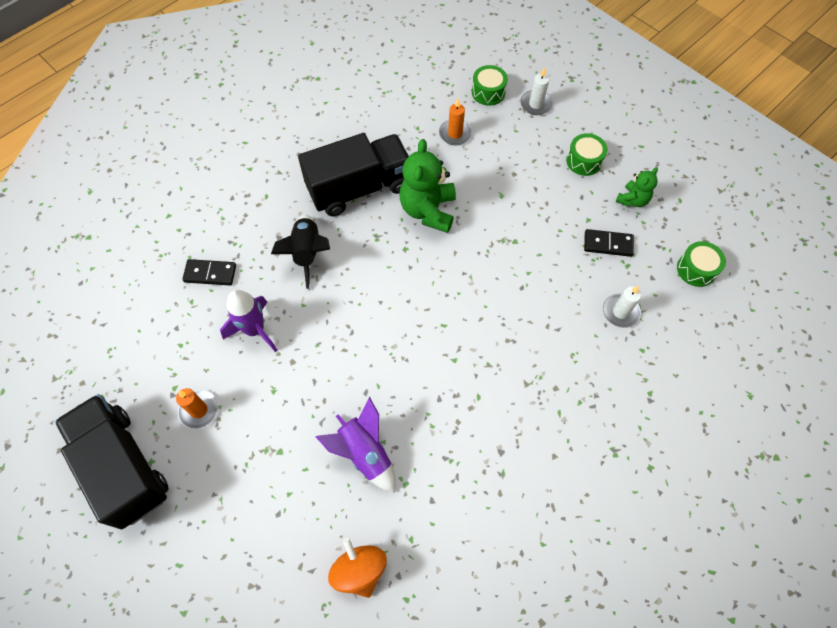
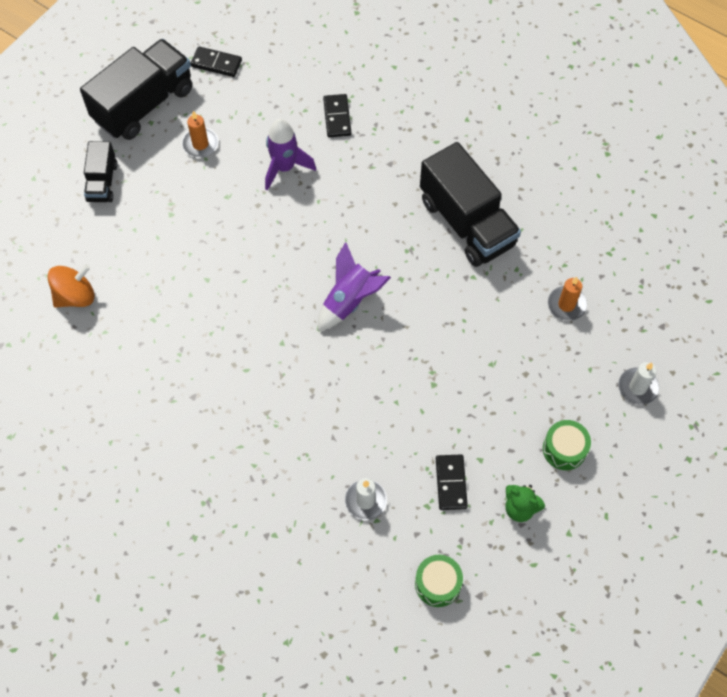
camera: 80 degrees right, 0 degrees up
black rocket [271,215,330,289] -> none
purple rocket [315,397,396,493] -> purple rocket moved to [318,242,391,331]
green teddy bear [400,139,456,233] -> none
green drum [472,65,508,106] -> none
none -> black truck [84,141,117,202]
none -> black domino [190,46,242,77]

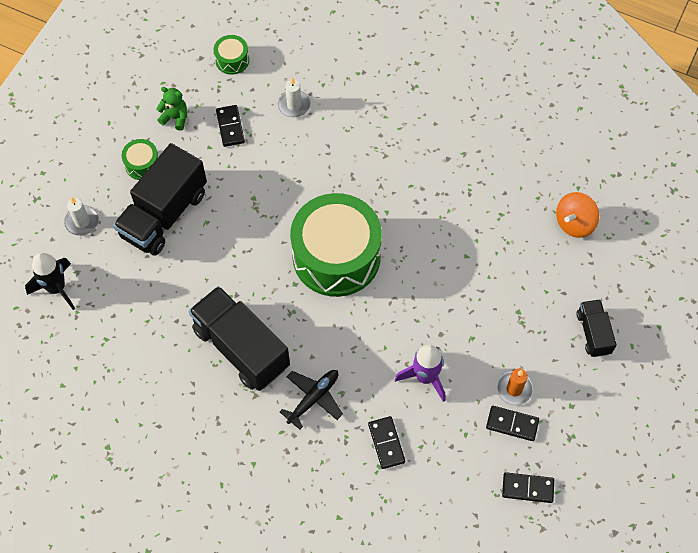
camera: 170 degrees right, 0 degrees up
black truck [80,39,193,140] -> black truck moved to [113,143,207,256]
purple rocket [318,242,391,331] -> green drum [290,193,382,297]
orange candle [548,277,587,321] -> none
none -> black rocket [25,253,75,310]
none -> black plane [280,370,343,430]
none -> black domino [486,406,539,441]

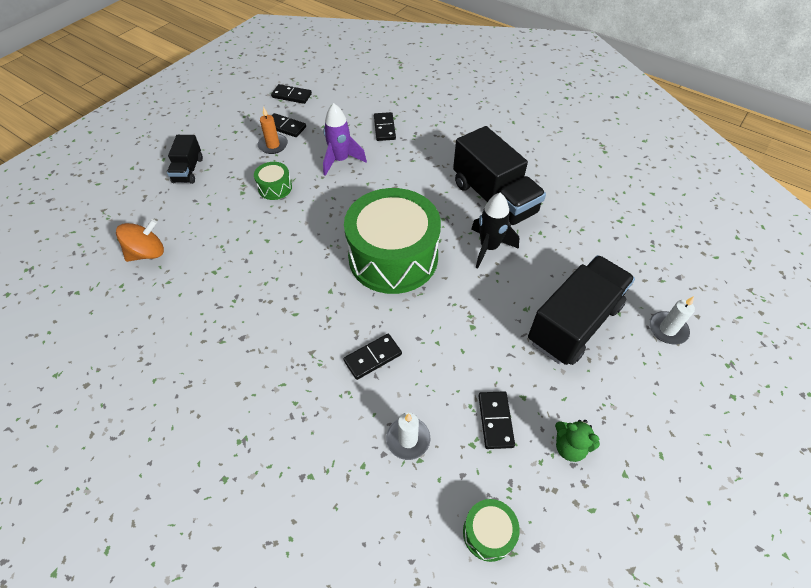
camera: 170 degrees left, 10 degrees down
black rocket [25,253,75,310] -> black rocket moved to [471,193,519,269]
green drum [122,139,159,180] -> green drum moved to [254,162,292,200]
black plane [280,370,343,430] -> none
none -> black domino [343,334,402,380]

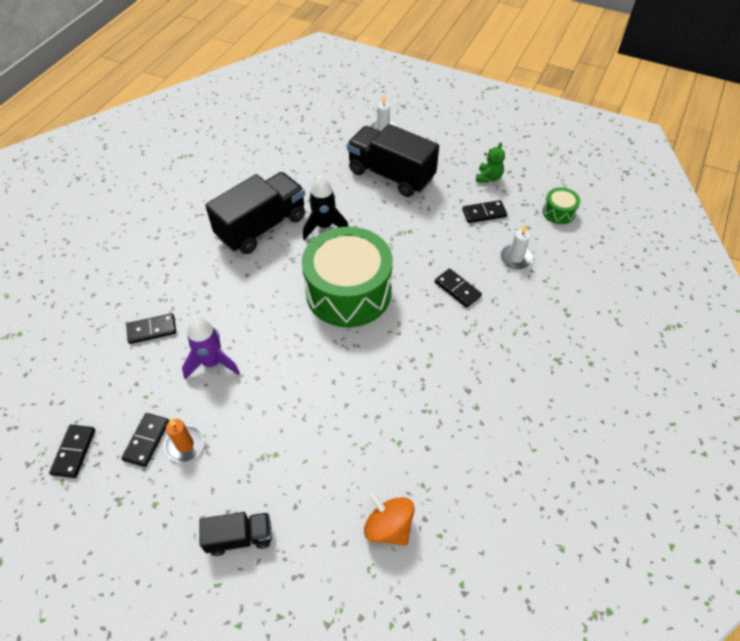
camera: 100 degrees left, 0 degrees up
green drum [254,162,292,200] -> none

